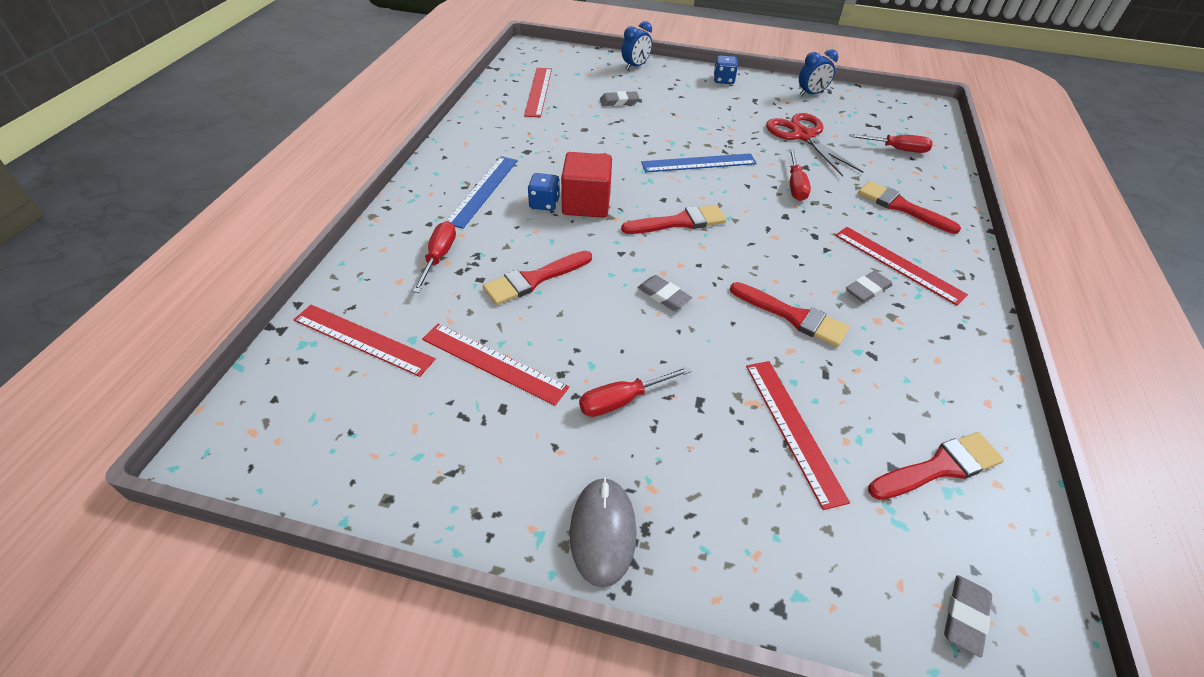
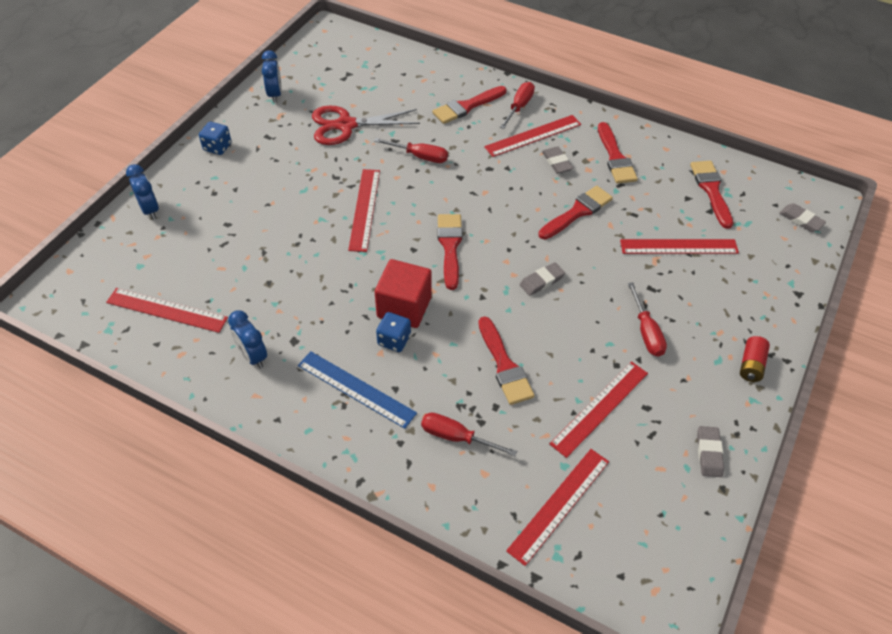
camera: 75 degrees left, 5 degrees up
grey mouse [570,477,637,588] -> red battery [740,336,770,382]
grey eraser [600,91,640,106] -> grey eraser moved to [697,426,724,477]
blue ruler [641,153,757,172] -> red ruler [348,169,380,252]
red screwdriver [849,134,933,153] -> red screwdriver moved to [500,82,535,129]
none -> blue clock [228,310,267,369]
none -> red brush [598,122,638,184]

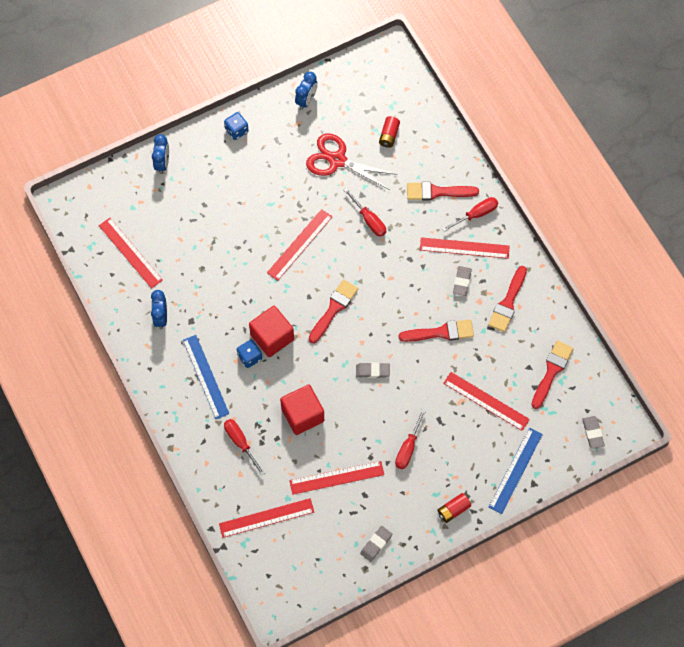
camera: 35 degrees right, 15 degrees up
red brush [478,316,535,405] -> red cube [280,384,324,435]
none -> red battery [379,116,400,148]
none -> blue ruler [489,428,543,514]

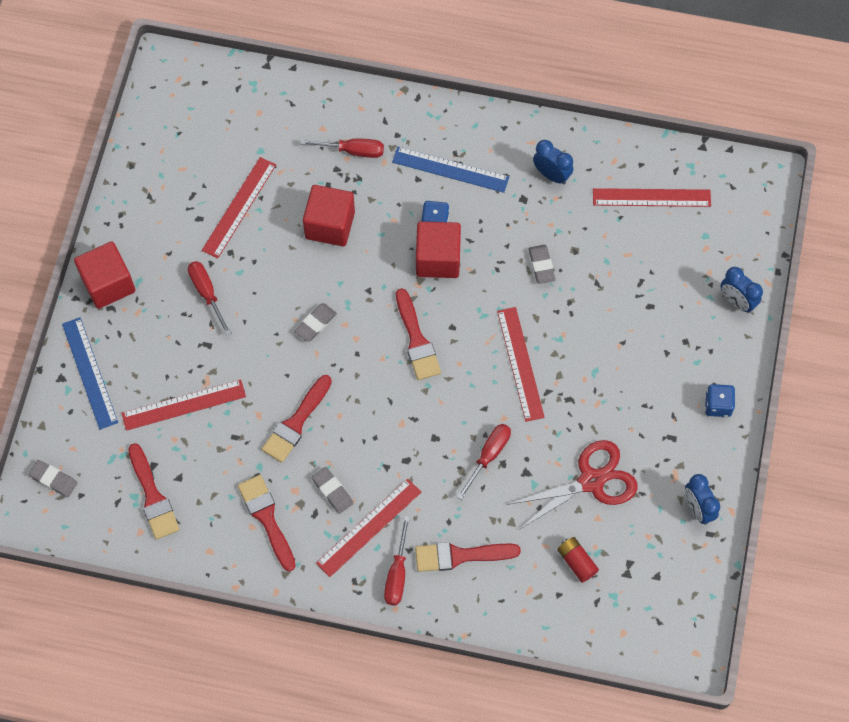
camera: 130 degrees right, 0 degrees up
red ruler [219,498,314,538] -> none
red screwdriver [344,188,386,237] -> red screwdriver turned 120 degrees clockwise [457,424,511,500]
grey eraser [360,526,392,562] -> grey eraser moved to [528,245,556,284]
red brush [407,182,479,200] -> red brush turned 135 degrees counterclockwise [415,542,521,572]
red battery [438,493,471,523] -> red cube [74,241,135,309]

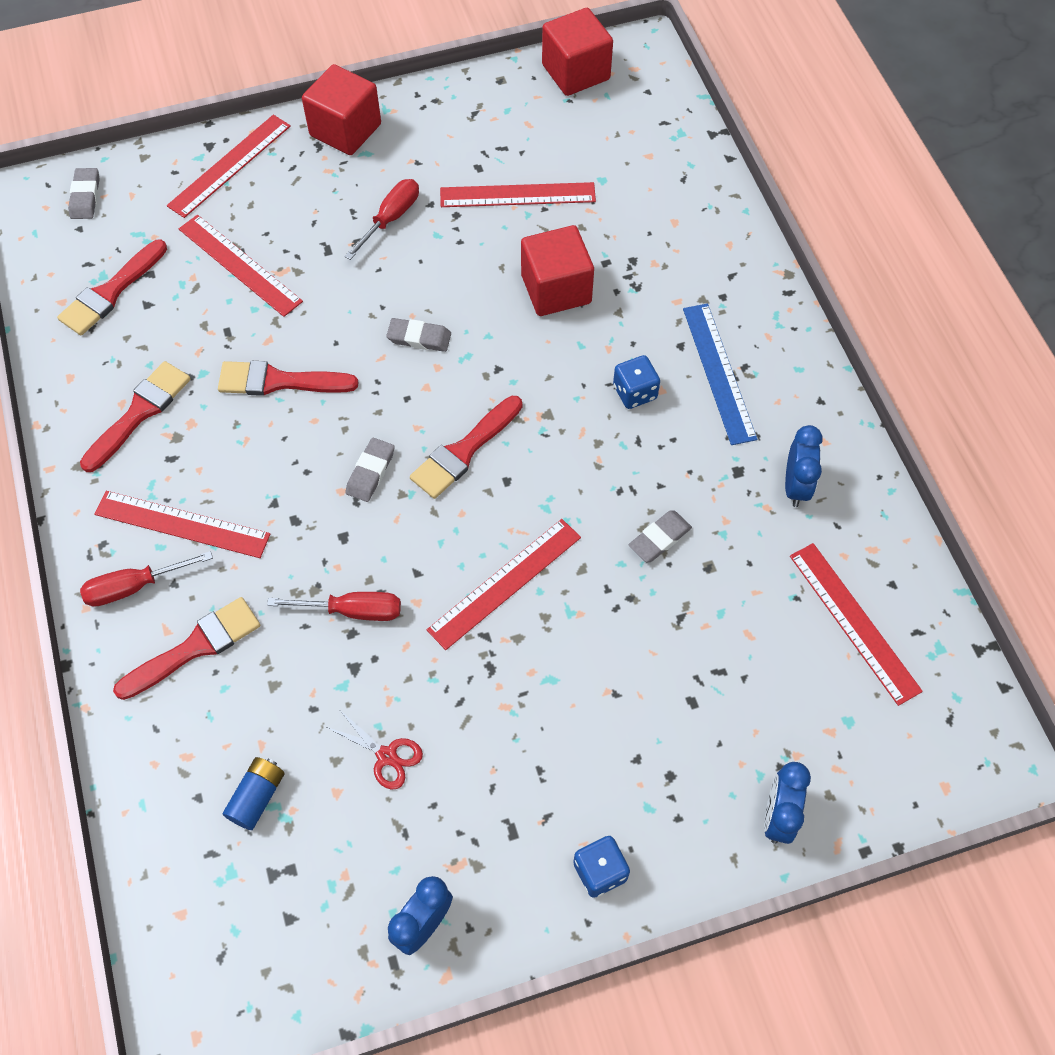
camera: 60 degrees right, 5 degrees down
blue ruler [62,317,118,430] -> red ruler [167,115,291,218]
red screwdriver [300,138,384,158] -> none
grey eraser [312,467,353,514] -> grey eraser moved to [346,438,395,502]
red brush [415,542,521,572] -> red brush turned 90 degrees clockwise [113,597,260,700]
red cube [416,221,461,278] -> red cube moved to [542,8,613,96]
red scissors [506,440,638,530] -> red scissors [327,710,423,790], size x0.50
red battery [557,537,599,583] -> blue battery [222,757,285,830]

